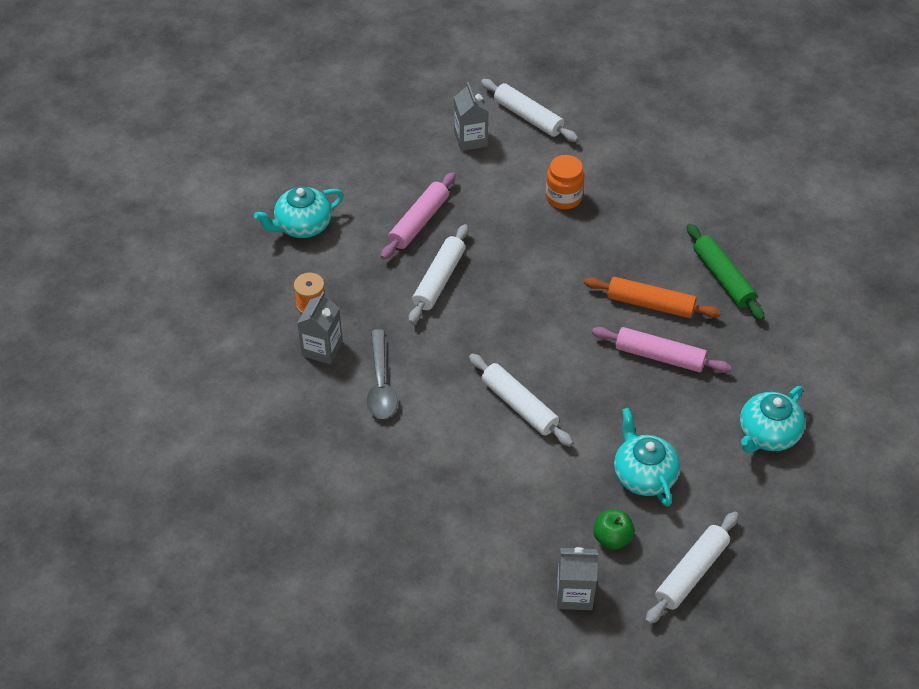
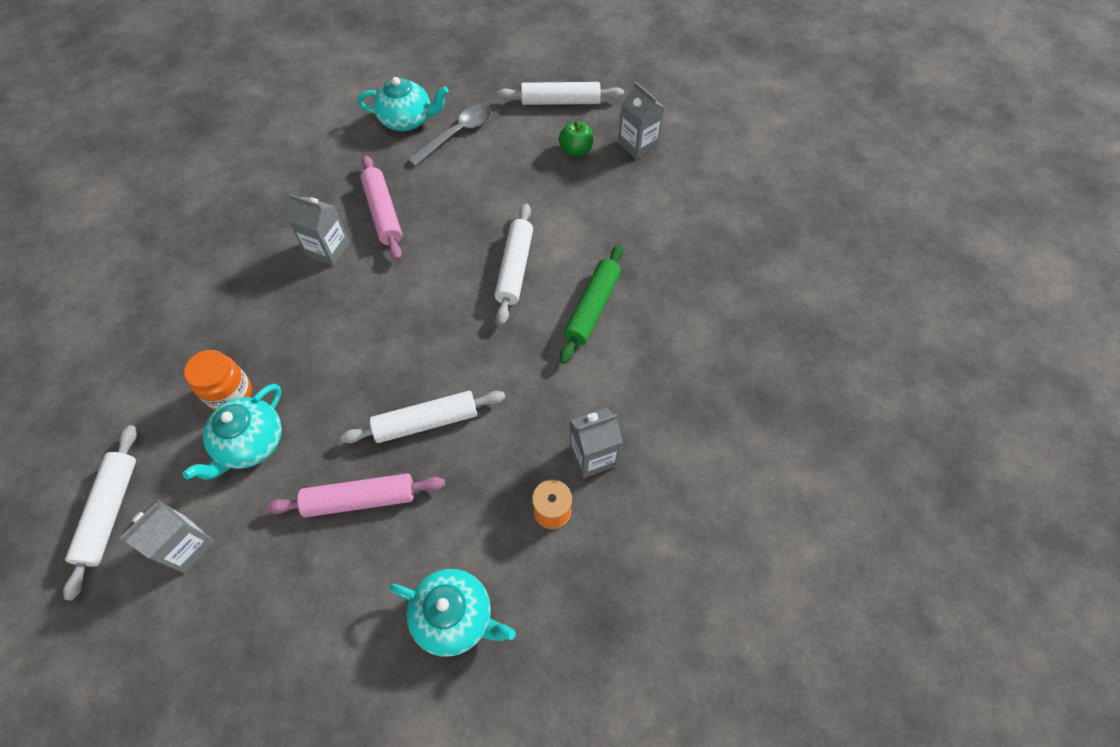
camera: 130 degrees left, 10 degrees up
grey spoon [366,329,398,419] -> grey spoon moved to [407,104,492,166]
orange rolling pin [584,277,721,318] -> grey carton [288,194,350,266]
turquoise teapot [614,408,680,507] -> turquoise teapot moved to [182,384,282,480]
green rolling pin [686,224,765,321] -> green rolling pin moved to [560,244,624,364]

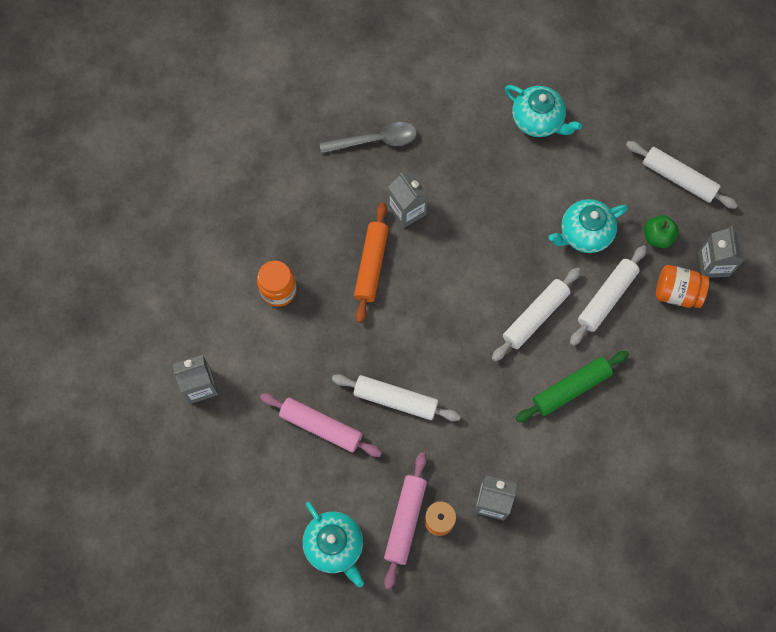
camera: 35 degrees right, 10 degrees up
white rolling pin [63,425,137,601] -> white rolling pin moved to [570,245,647,346]
turquoise teapot [182,384,282,480] -> turquoise teapot moved to [549,199,628,253]
pink rolling pin [360,155,402,261] -> pink rolling pin moved to [384,452,427,589]
grey spoon [407,104,492,166] -> grey spoon moved to [320,122,417,153]
none -> orange rolling pin [354,203,389,323]
none -> orange jar [656,265,709,308]

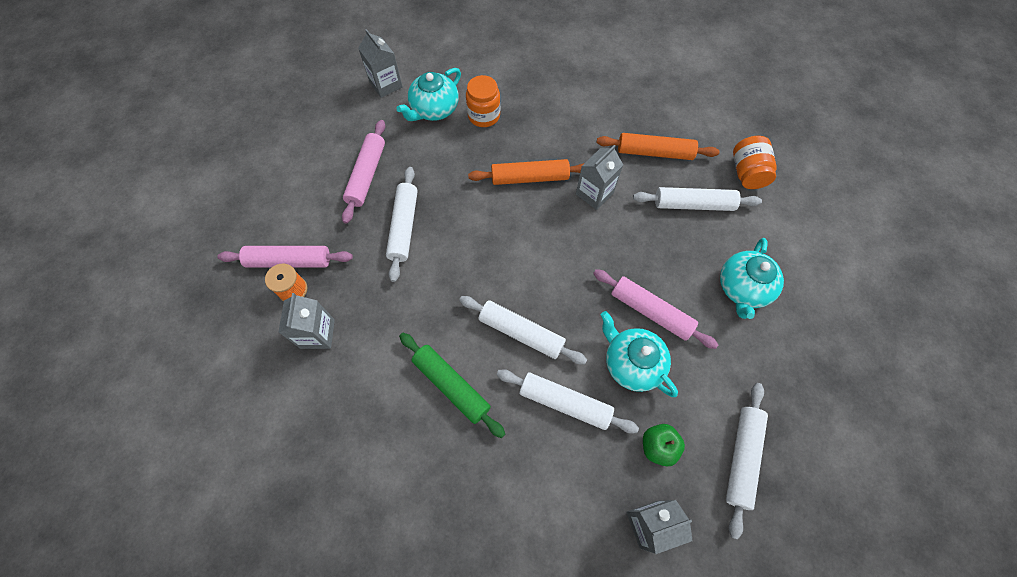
camera: 75 degrees right, 5 degrees down
turquoise teapot [303,502,364,587] -> turquoise teapot moved to [396,68,461,121]
grey spoon [320,122,417,153] -> orange rolling pin [597,133,720,160]
orange jar [656,265,709,308] -> orange jar moved to [733,136,777,189]
none -> pink rolling pin [593,269,718,349]
none -> white rolling pin [633,187,762,211]

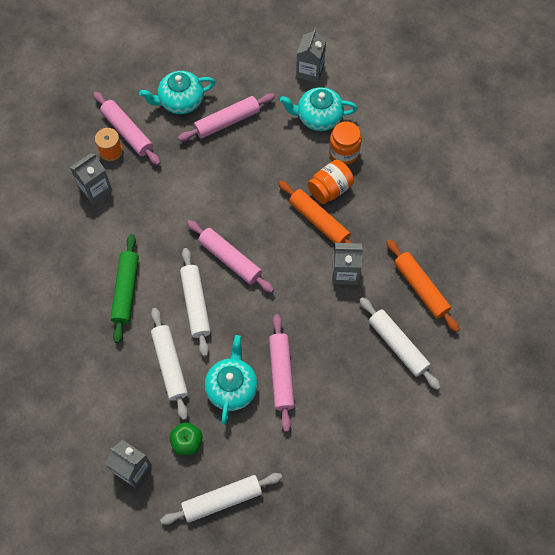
camera: 50 degrees right, 0 degrees up
white rolling pin [386,167,418,282] -> none
turquoise teapot [720,238,784,319] -> turquoise teapot moved to [139,71,215,114]
orange jar [733,136,777,189] -> orange jar moved to [308,160,354,204]
none -> pink rolling pin [187,220,274,293]

